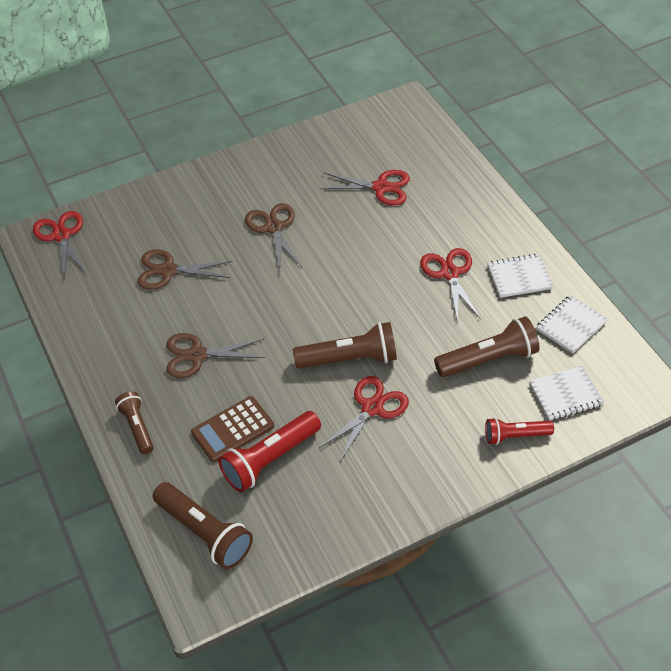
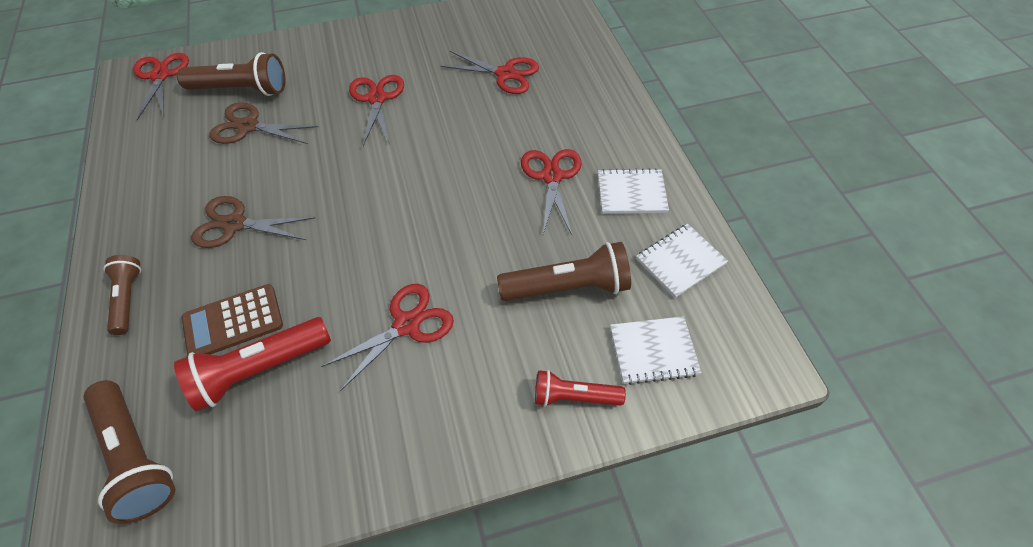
camera: 10 degrees right, 5 degrees up
brown scissors [245,203,303,270] -> red scissors [349,75,404,146]
brown flashlight [293,322,397,369] -> brown flashlight moved to [177,52,285,96]

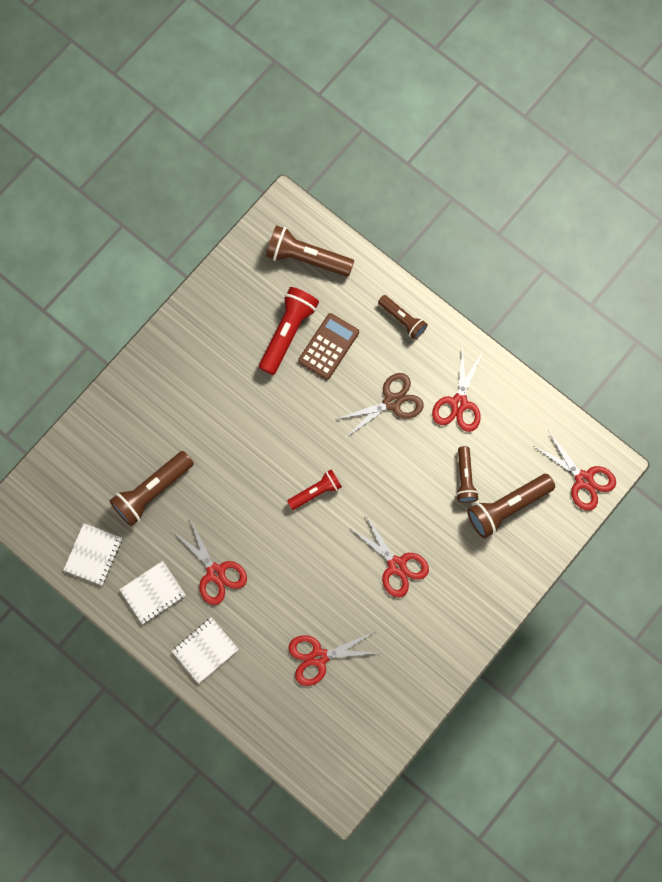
camera: 145 degrees right, 20 degrees up
brown scissors [210,102,319,144] -> brown flashlight [456,446,479,503]
red scissors [321,284,454,391] -> red scissors moved to [432,346,482,432]
red flashlight [535,370,626,407] -> red flashlight moved to [287,469,342,510]
white notebook [610,316,702,385] -> white notebook moved to [172,617,239,684]

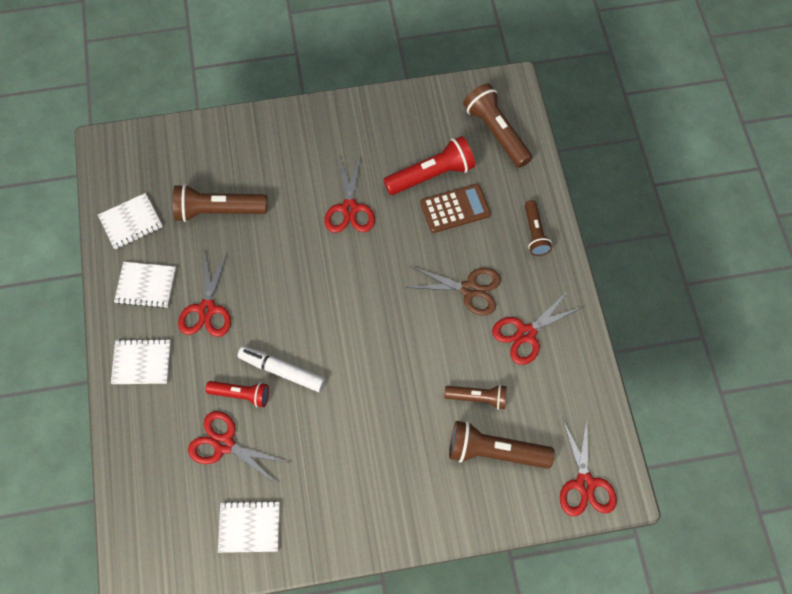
camera: 40 degrees right, 10 degrees down
red flashlight [287,469,342,510] -> red flashlight moved to [206,381,269,407]
red scissors [350,513,429,598] -> red scissors moved to [324,154,375,233]
brown flashlight [456,446,479,503] -> brown flashlight turned 120 degrees counterclockwise [444,385,507,410]
none -> white notebook [218,500,280,553]
none -> white marker [238,346,325,392]

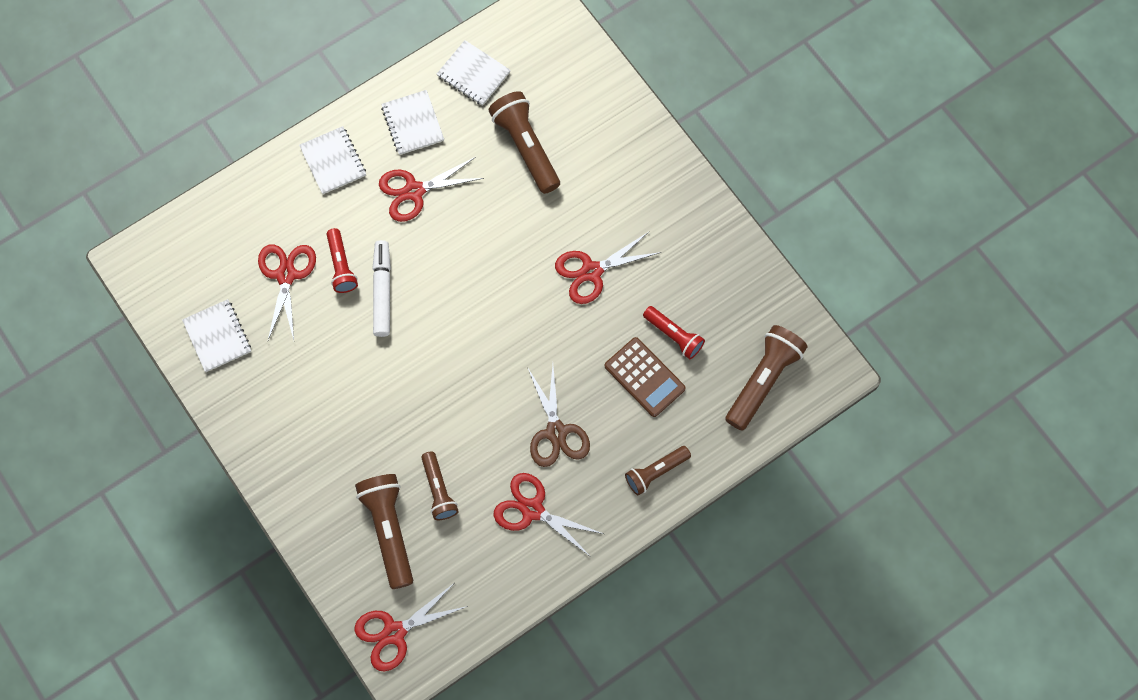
camera: 65 degrees right, 5 degrees up
red flashlight [383,136,475,195] -> red flashlight [643,306,705,359], size x0.62

